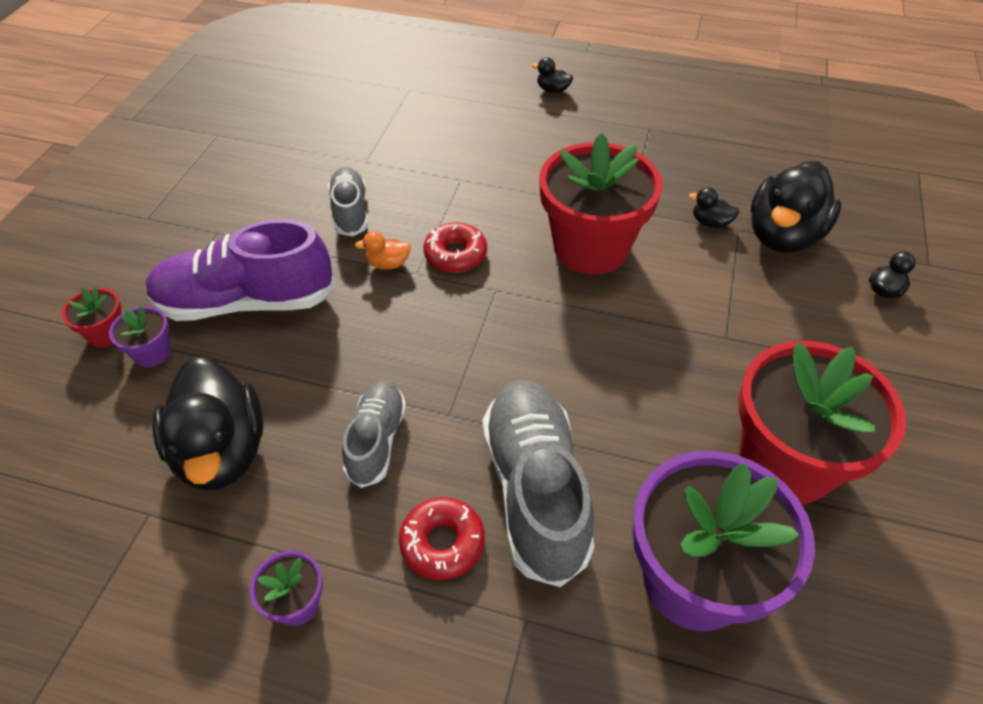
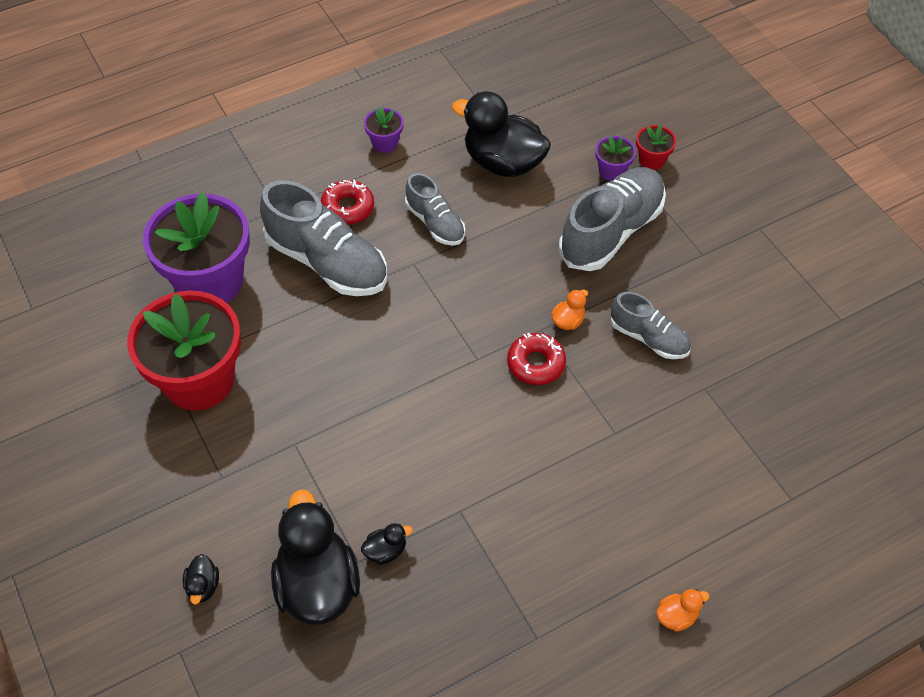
camera: 135 degrees right, 5 degrees up
purple shoe [146,219,335,321] -> grey shoe [559,167,666,271]
black duck [532,57,573,93] -> orange duck [656,589,710,632]
red flower pot [539,133,662,274] -> none

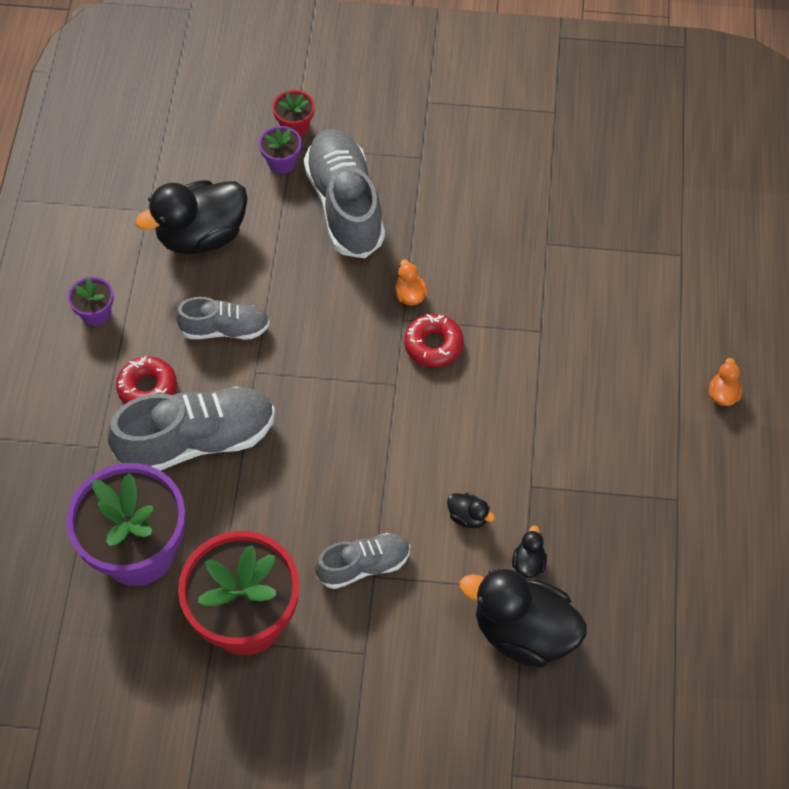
camera: 55 degrees left, 5 degrees up
black duck [183,554,219,605] -> black duck moved to [447,493,495,528]
grey shoe [611,292,691,359] -> grey shoe moved to [315,533,410,589]

